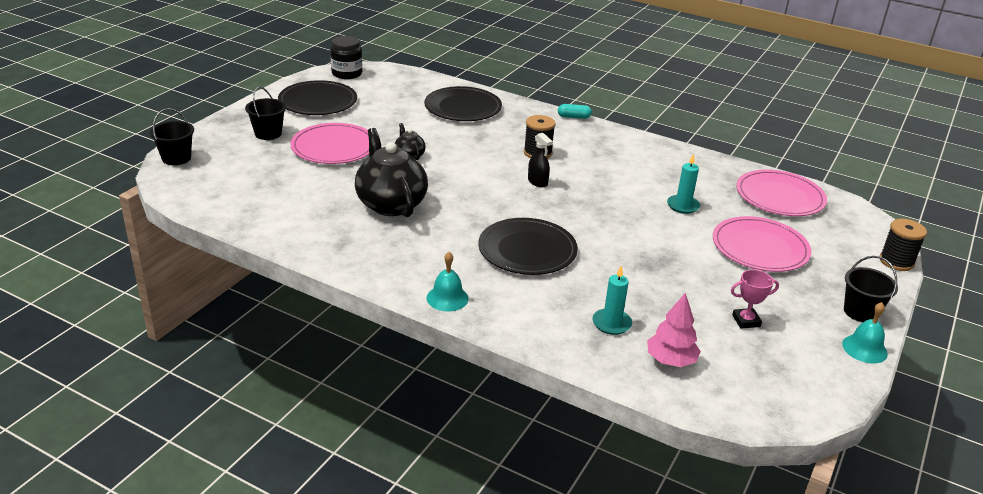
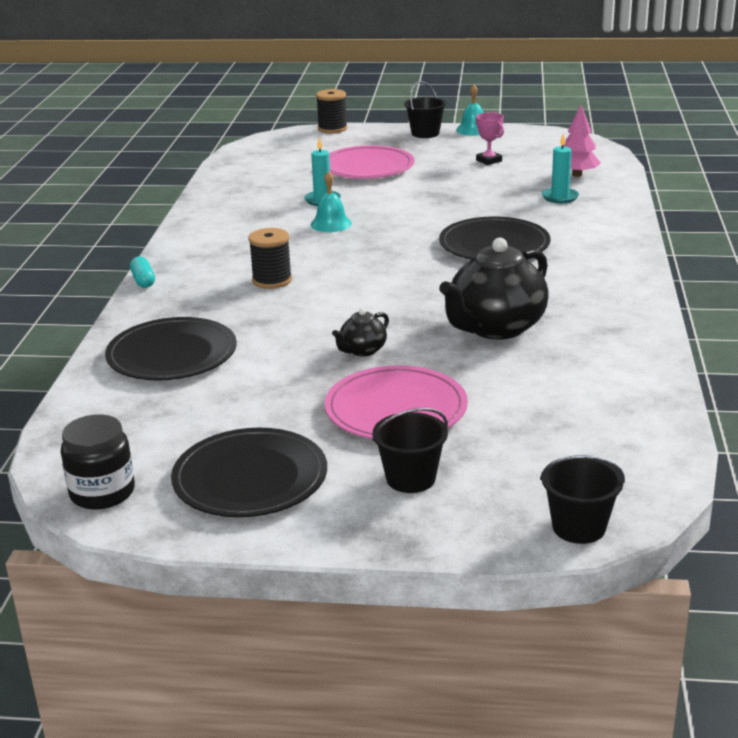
camera: 110 degrees left, 5 degrees down
turquoise bell [427,252,469,311] -> turquoise bell moved to [311,171,352,232]
black spray bottle [528,133,553,188] -> none
pink plate [736,169,827,216] -> none

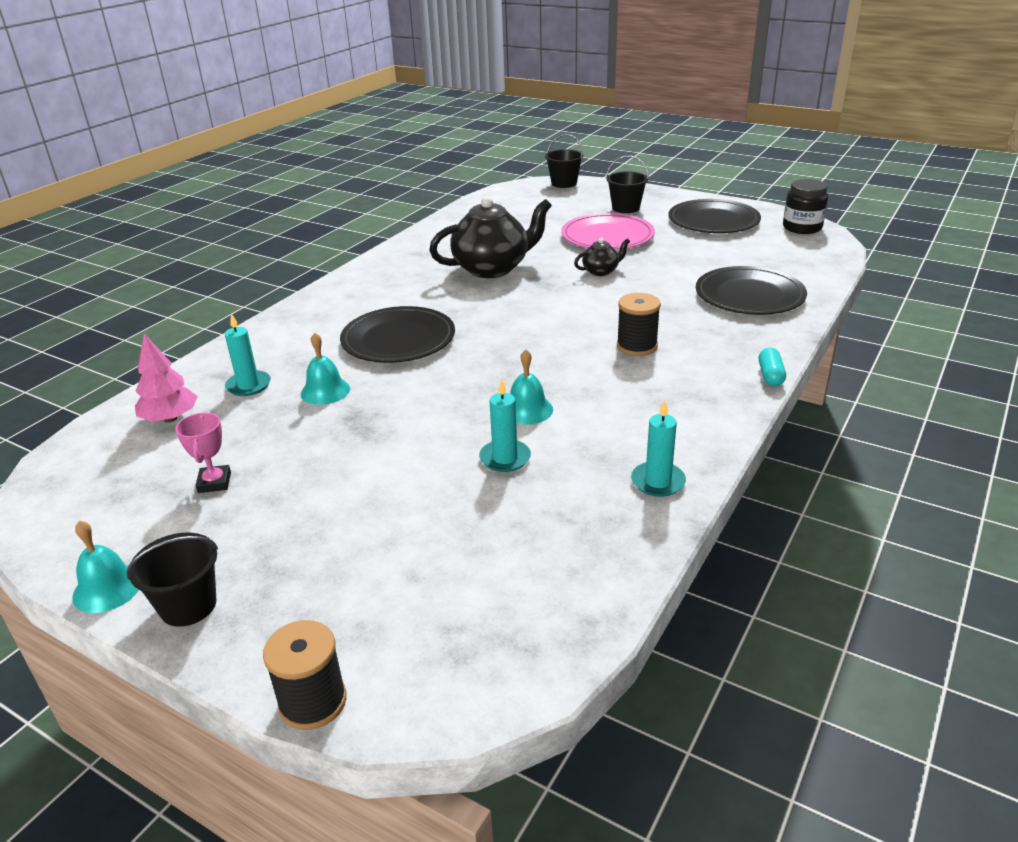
camera: 155 degrees left, 5 degrees up
pink plate [329,145,415,179] -> none
none -> turquoise bell [301,333,350,405]
none -> turquoise candle [631,400,686,497]

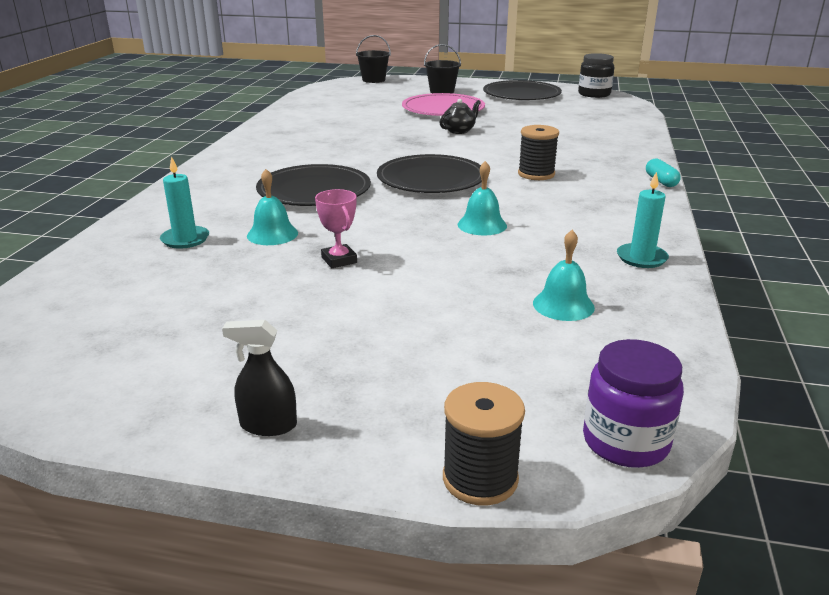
camera: 20 degrees left, 5 degrees down
turquoise bell [72,520,139,613] -> turquoise bell moved to [533,230,595,321]
black bucket [126,533,218,627] -> black spray bottle [222,320,297,436]
pink tree [135,334,198,423] -> none
pink trophy [175,413,231,493] -> pink trophy moved to [315,189,357,268]
black teapot [429,196,552,278] -> none
turquoise candle [479,378,531,472] -> none
black plate [696,266,807,315] -> black plate moved to [377,154,482,193]
none -> purple jar [583,339,684,468]

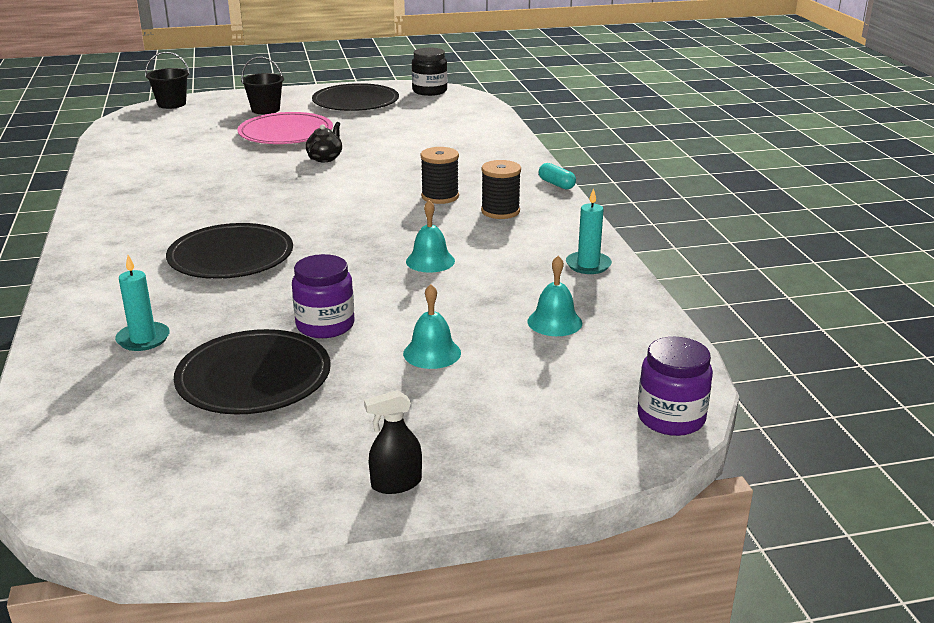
camera: 25 degrees left, 0 degrees up
turquoise bell [247,169,298,245] -> turquoise bell moved to [403,284,461,369]
pink trophy [315,189,357,268] -> purple jar [292,254,355,338]
black plate [377,154,482,193] -> black plate moved to [174,329,331,414]
black spool [443,382,525,506] -> black spool moved to [481,160,521,219]

